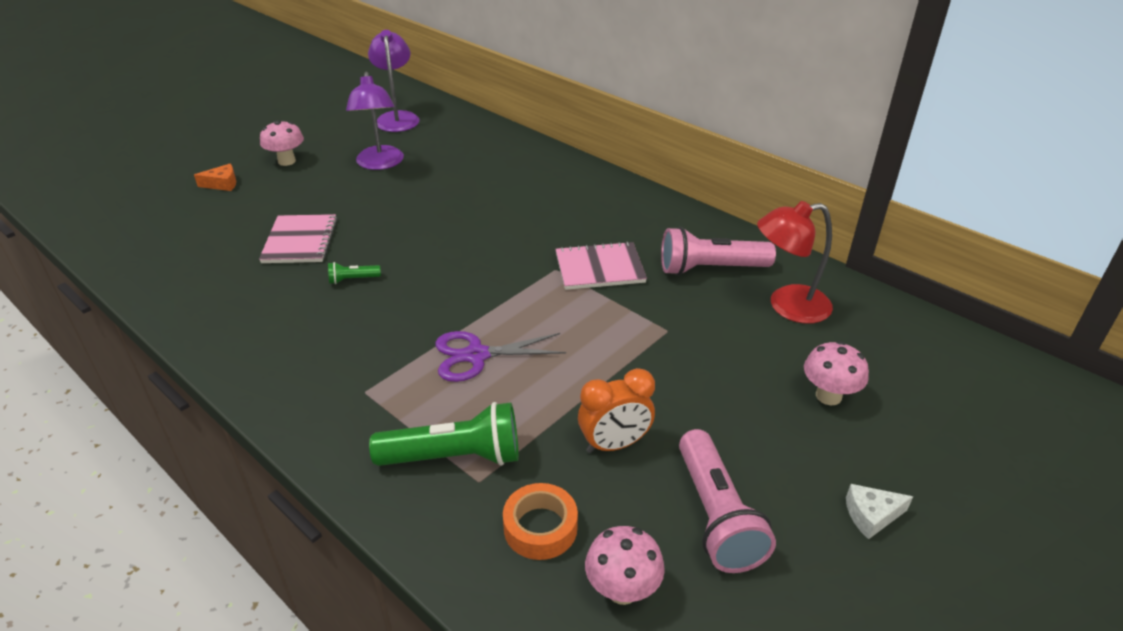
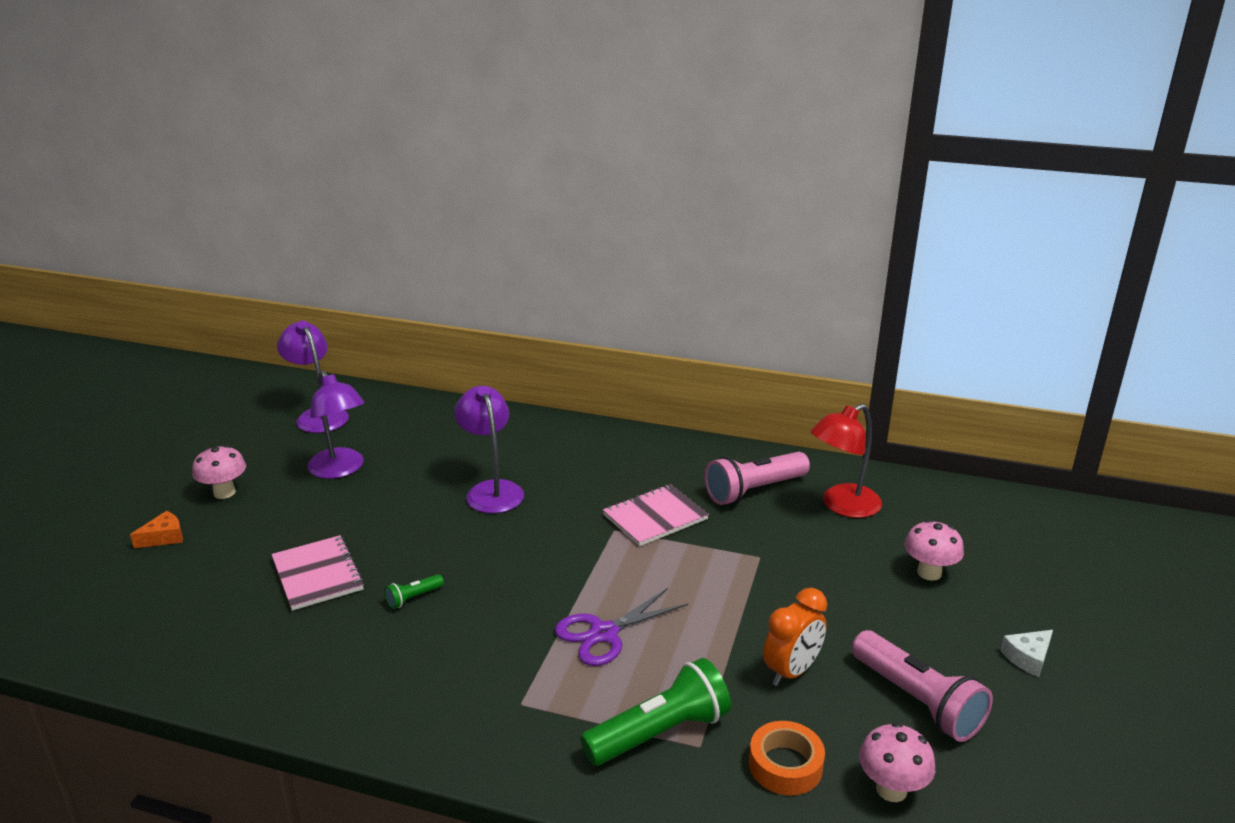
camera: 25 degrees left, 10 degrees down
none -> purple lamp [454,386,524,513]

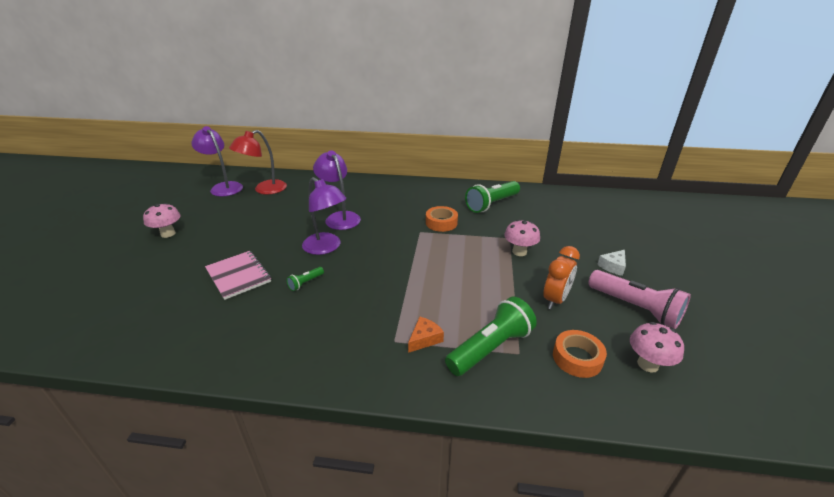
camera: 10 degrees left, 5 degrees up
orange cheese [130,511,183,548] -> orange cheese moved to [408,317,444,353]
purple lamp [307,370,364,479] -> purple lamp moved to [302,177,346,255]
purple scissors [555,588,688,666] -> none
pink notebook [603,484,709,547] -> orange tape [426,206,458,232]
pink flashlight [704,452,810,505] -> green flashlight [465,181,520,213]
red lamp [811,404,882,518] -> red lamp moved to [229,130,287,194]
pink mushroom [905,520,964,581] -> pink mushroom moved to [504,219,540,256]
white cheese [1000,630,1053,677] -> white cheese moved to [597,250,626,276]

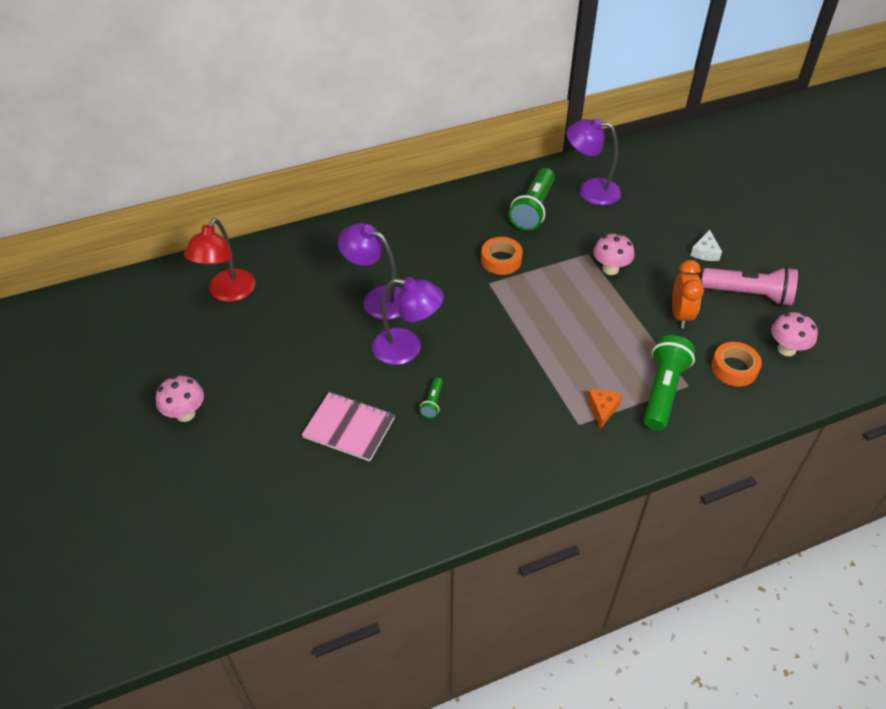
camera: 30 degrees left, 15 degrees up
purple lamp [191,126,243,197] -> purple lamp moved to [567,118,621,205]

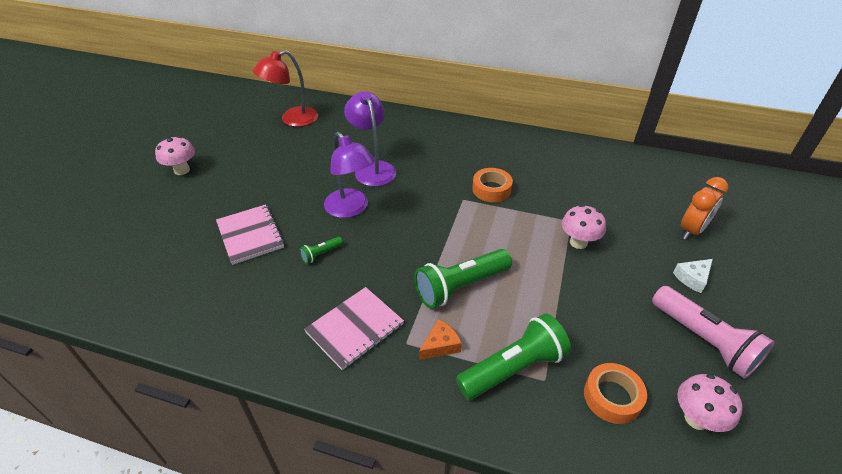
camera: 40 degrees right, 5 degrees down
green flashlight [509,168,555,231] -> green flashlight moved to [414,249,512,308]
purple lamp [567,118,621,205] -> none
orange clock [672,260,704,328] -> orange clock moved to [681,177,728,240]
none -> pink notebook [304,287,404,370]

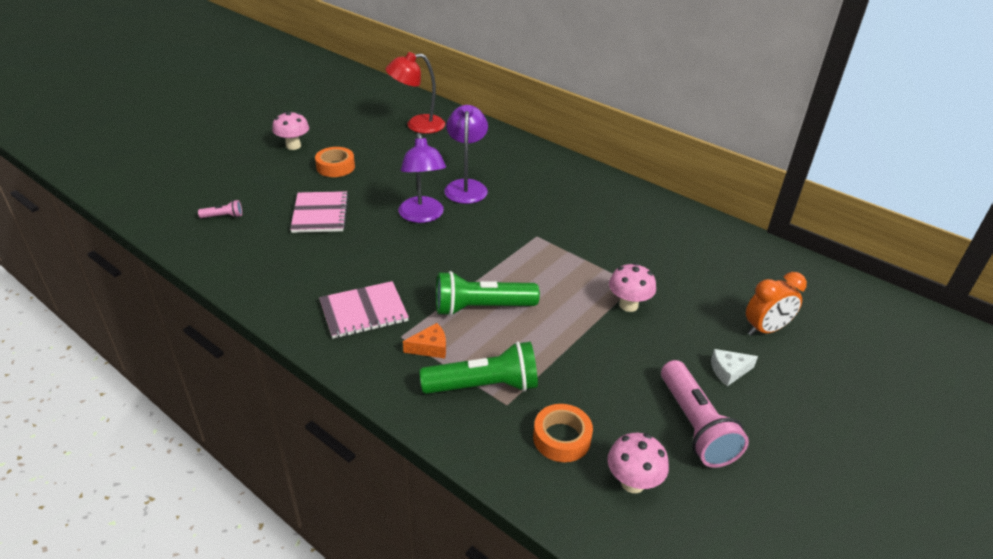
camera: 20 degrees right, 5 degrees down
green flashlight [299,237,343,264] -> none
orange tape [472,168,513,202] -> orange tape moved to [315,147,355,177]
none -> pink flashlight [198,200,242,218]

